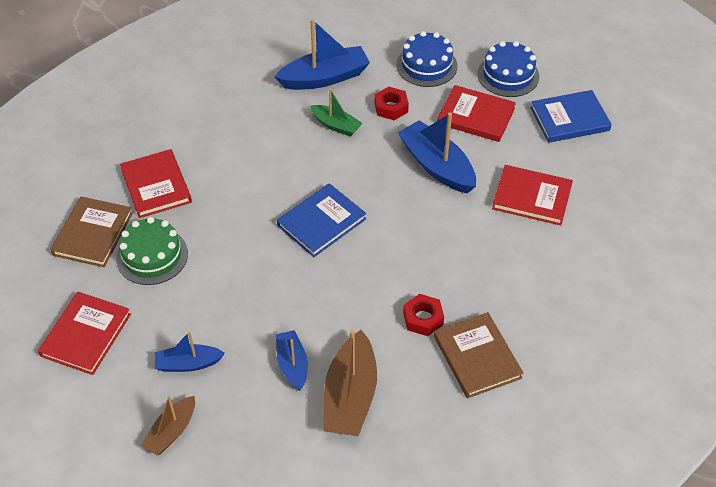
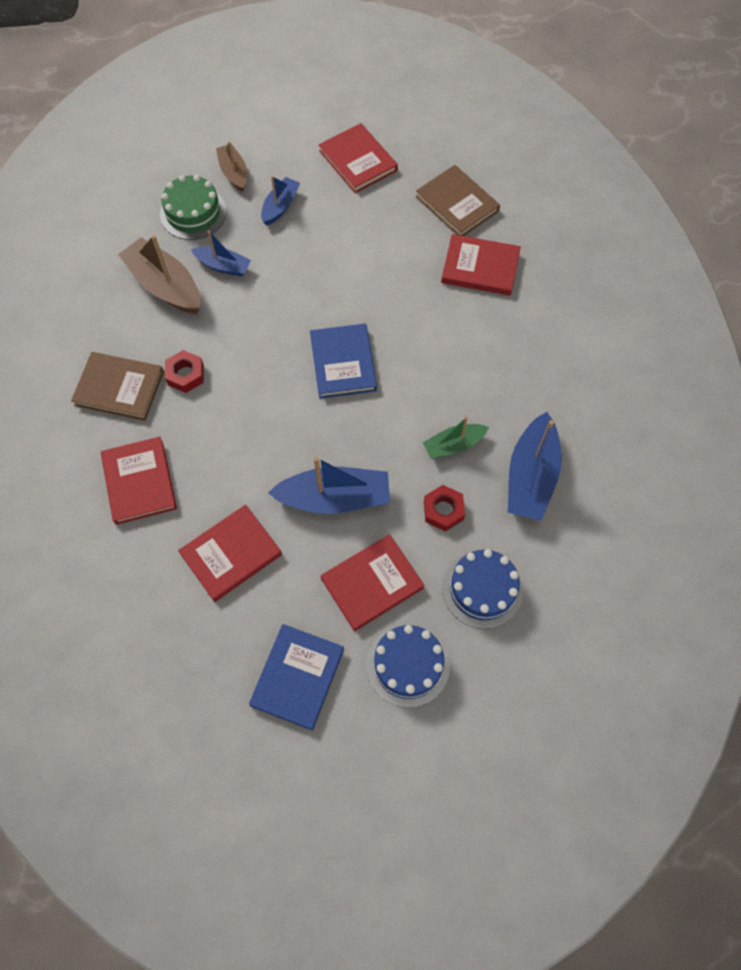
camera: 125 degrees right, 15 degrees up
green cake [116,217,188,285] -> green cake moved to [160,175,227,240]
none -> red book [101,437,177,525]

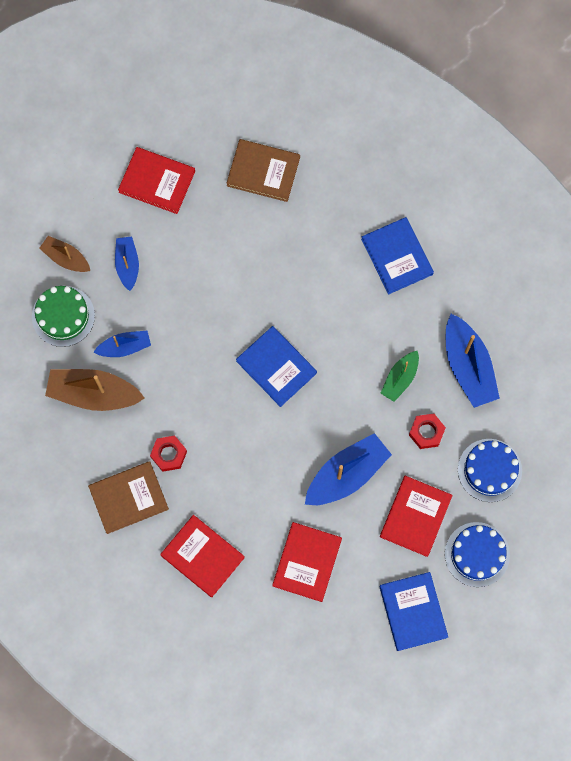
camera: 35 degrees left, 10 degrees up
red book [441,234,521,296] -> none
none -> blue book [361,217,434,294]

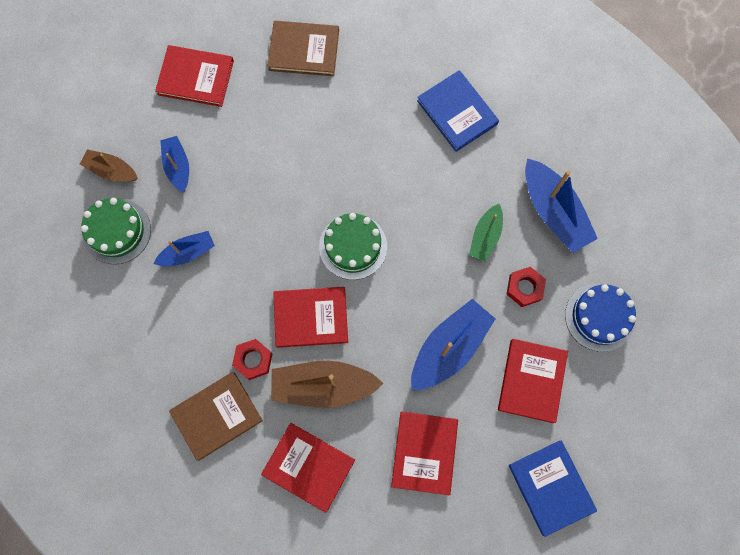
camera: 10 degrees left, 0 degrees up
brown boat [45,369,145,411] -> brown boat moved to [271,361,384,408]
blue book [236,326,317,407] -> green cake [319,213,387,280]
blue cake [445,522,510,587] -> none
none -> red book [273,287,348,348]

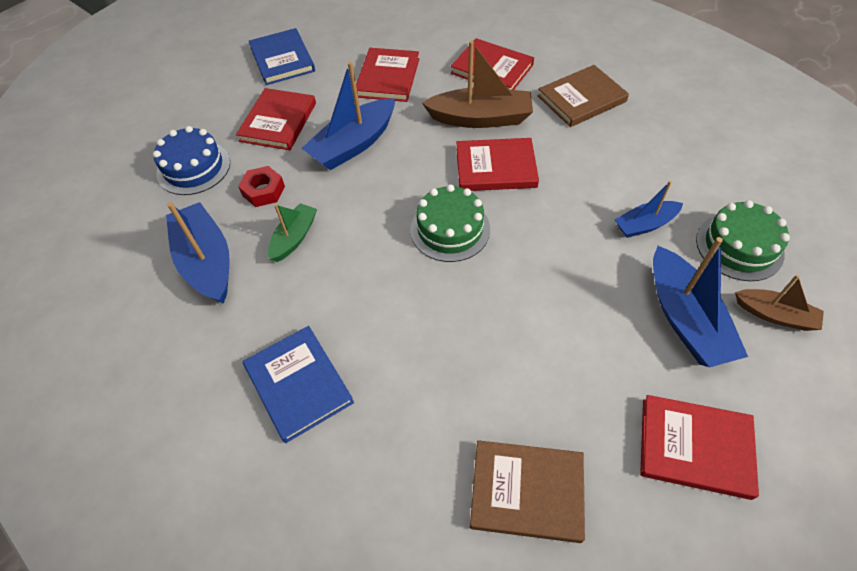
camera: 175 degrees left, 20 degrees down
blue boat [160,136,189,193] -> blue boat [653,237,748,367], size x1.70
red nut [232,339,273,380] -> none

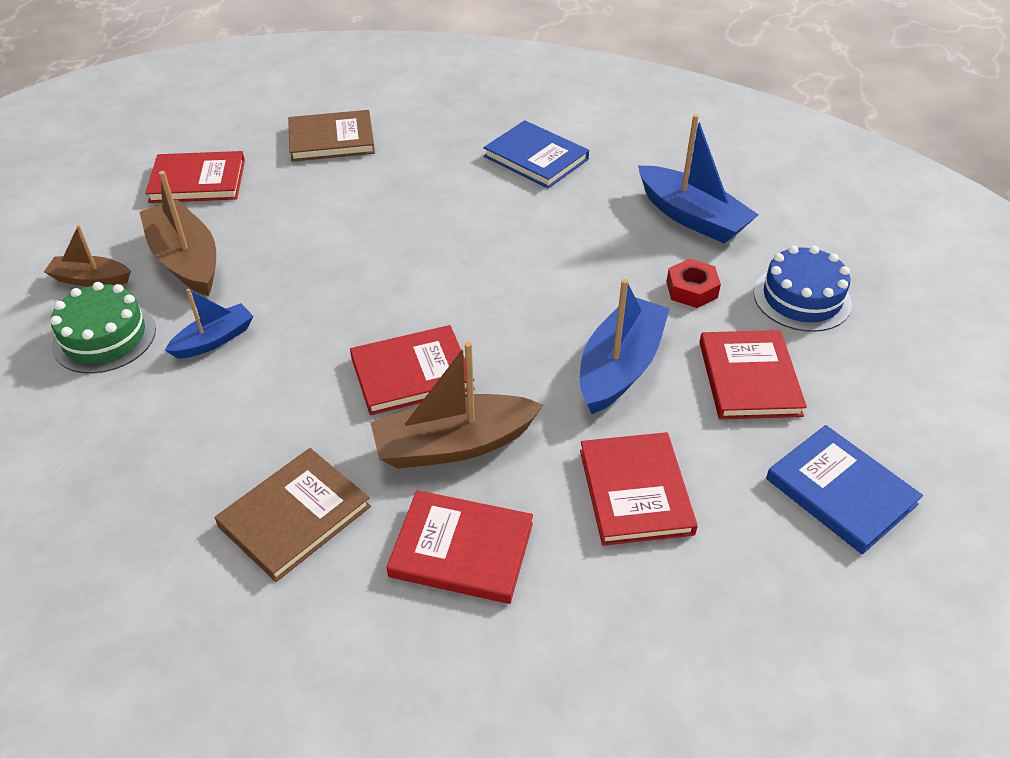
camera: 160 degrees right, 10 degrees down
green boat [268,203,317,262] -> none
green cake [410,184,490,262] -> none
blue boat [653,237,748,367] -> brown boat [139,171,216,296]

